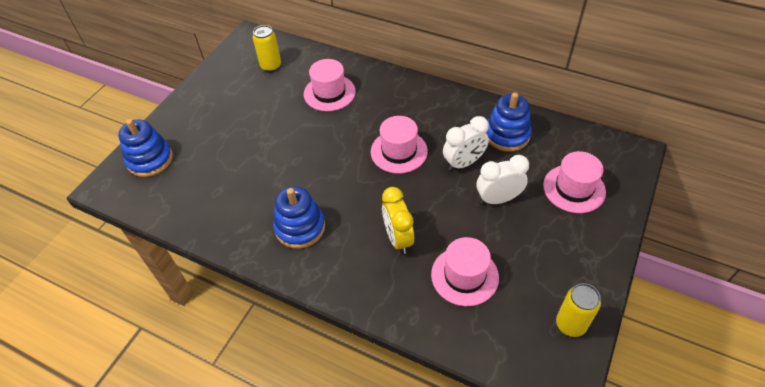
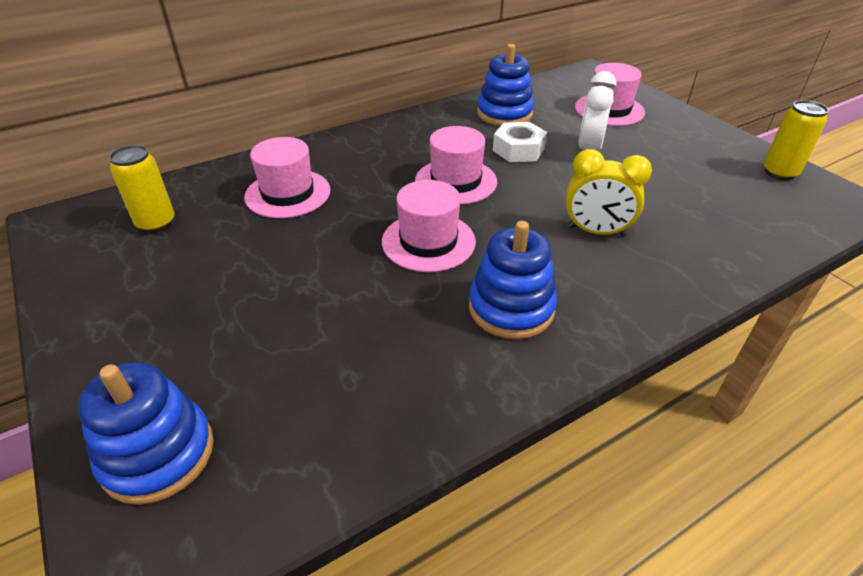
camera: 60 degrees left, 10 degrees down
pink hat [431,237,499,306] -> pink hat moved to [382,180,476,272]
white clock [443,116,489,171] -> white nut [493,122,547,162]

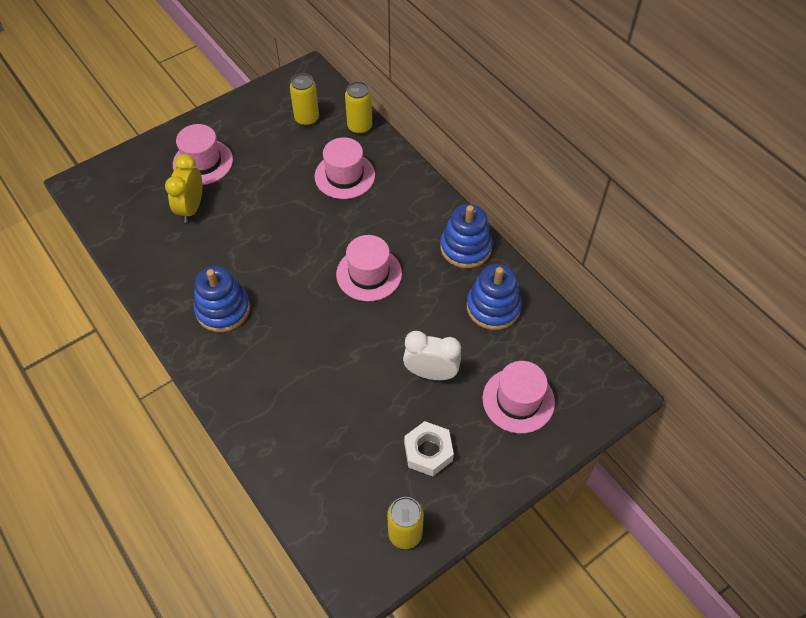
camera: 85 degrees right, 15 degrees up
blue stacking toy [78,362,214,505] -> blue stacking toy moved to [440,204,493,268]
pink hat [382,180,476,272] -> pink hat moved to [173,124,233,185]
white nut [493,122,547,162] -> white nut moved to [404,421,454,476]
yellow clock [565,149,652,237] -> yellow clock moved to [165,154,202,223]
none -> yellow can [345,81,372,134]

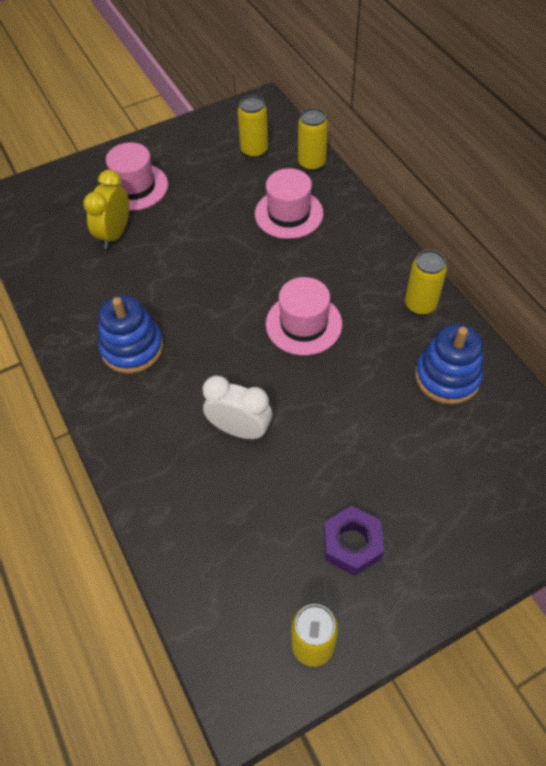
camera: 10 degrees right, 0 degrees up
white clock [403,331,461,380] -> white clock moved to [203,376,272,439]
white nut [404,421,454,476] -> purple nut [324,506,384,576]
blue stacking toy [440,204,493,268] -> yellow can [405,250,447,315]
pink hat [482,361,555,433] -> none

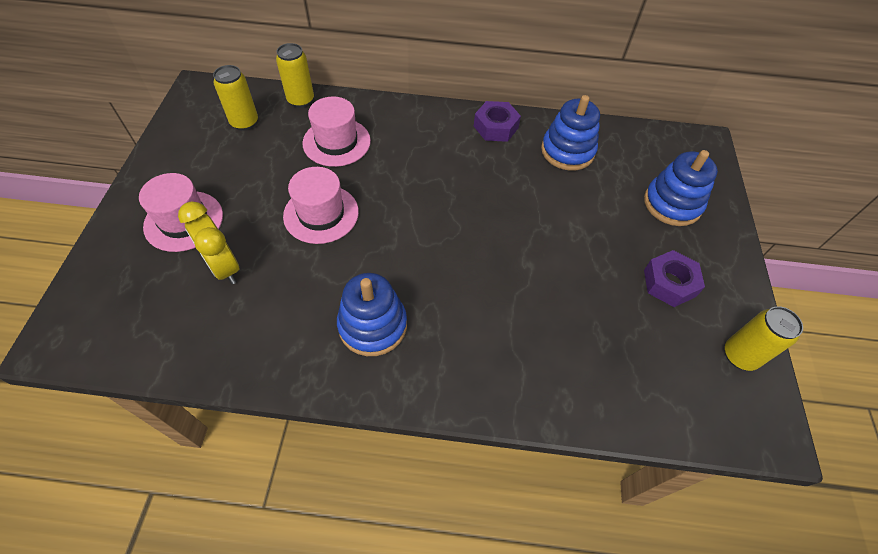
camera: 60 degrees left, 0 degrees up
white clock [203,376,272,439] -> none
pink hat [266,277,342,356] -> pink hat moved to [283,167,359,244]
yellow can [405,250,447,315] -> purple nut [474,101,521,142]
none -> blue stacking toy [644,150,718,226]

